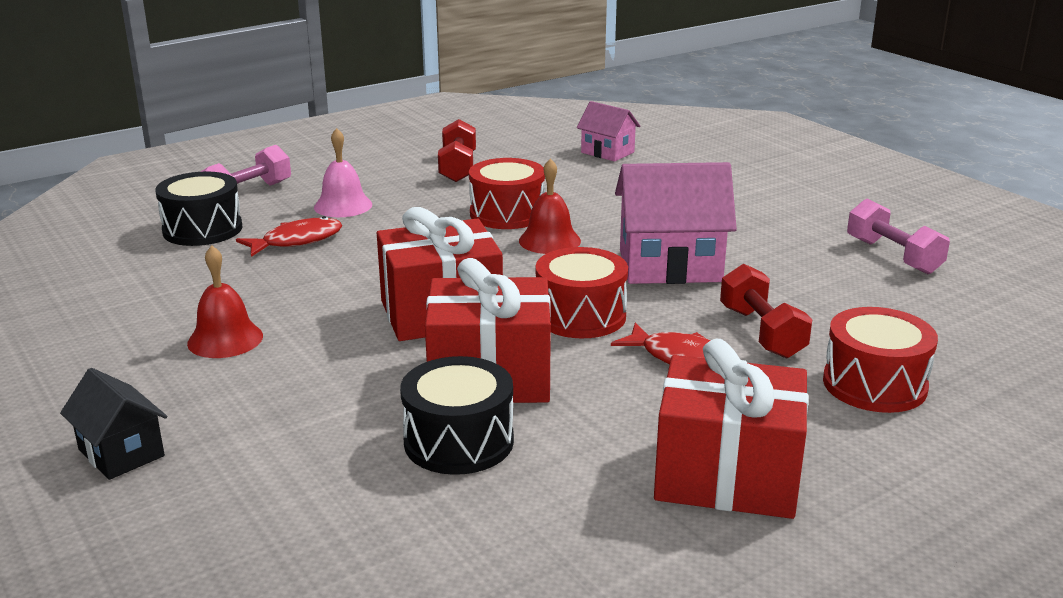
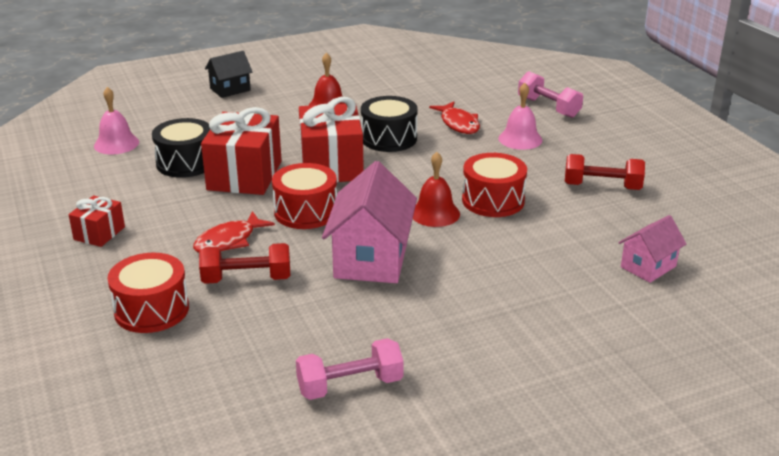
camera: 100 degrees right, 5 degrees up
black drum [155,171,243,246] -> black drum moved to [361,96,418,152]
red gift [654,339,809,519] -> red gift [69,196,125,247], size x0.52
none -> pink bell [94,87,139,154]

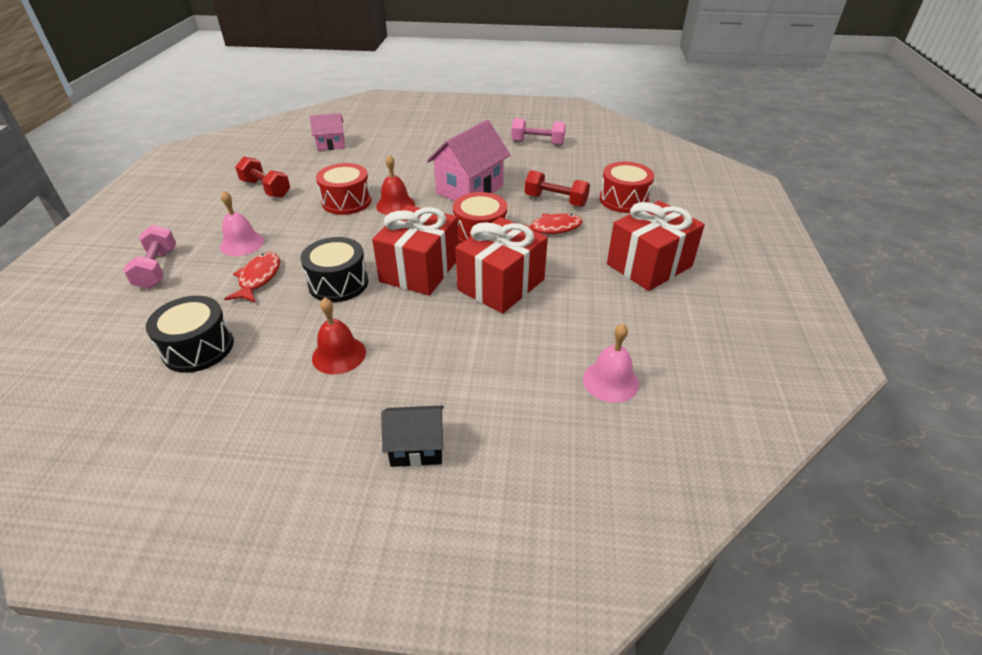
camera: 150 degrees left, 10 degrees up
red gift [69,196,125,247] -> red gift [607,201,705,291], size x1.92
black drum [152,118,210,178] -> black drum moved to [146,296,234,373]

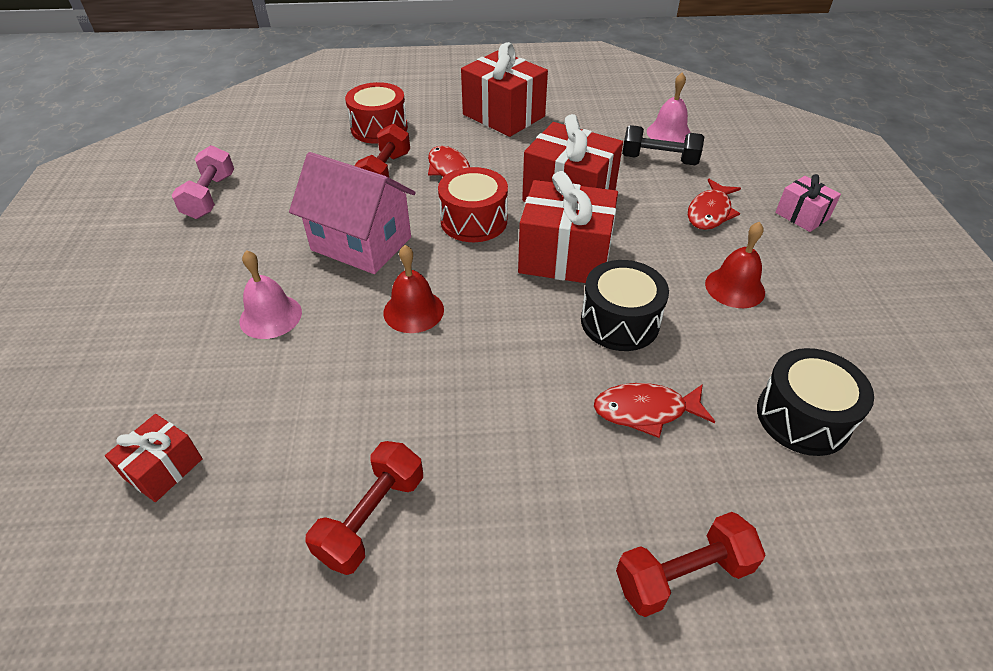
camera: 100 degrees left, 5 degrees up
pink dumbbell [123,225,176,289] -> red dumbbell [616,512,765,617]
pink bell [220,191,264,256] -> pink bell moved to [239,250,302,339]
pink house [310,113,345,151] -> red gift [105,414,203,502]
red drum [316,163,372,215] -> none
black house [381,405,444,467] -> pink gift [775,174,841,232]
none -> black dumbbell [622,125,704,165]
none -> red fish [688,179,741,230]

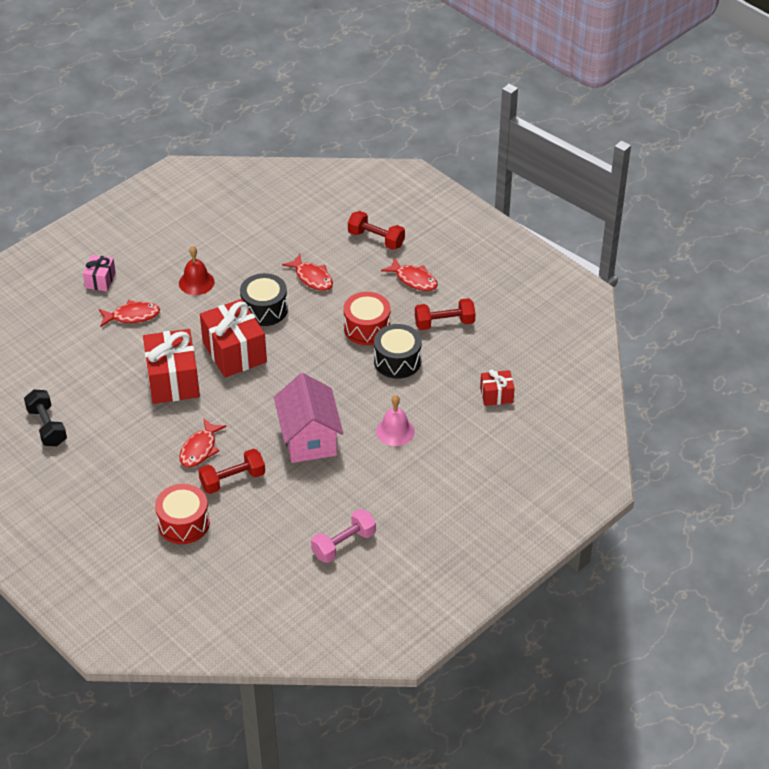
camera: 130 degrees left, 0 degrees up
red bell [384,245,444,333] -> none
red drum [438,167,508,242] -> red drum moved to [343,292,391,345]
red gift [461,42,548,137] -> none
black dumbbell [622,125,704,165] -> black dumbbell moved to [24,390,67,446]
pink bell [647,72,691,143] -> none
black drum [757,348,874,456] -> black drum moved to [374,324,422,379]
none -> red fish [381,258,438,291]

